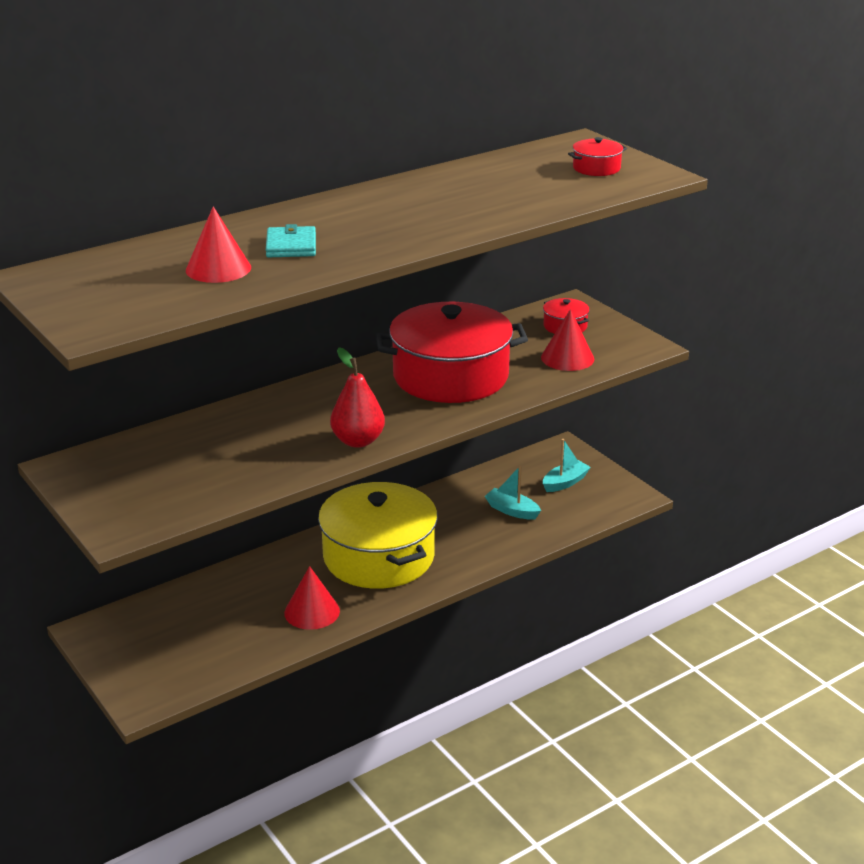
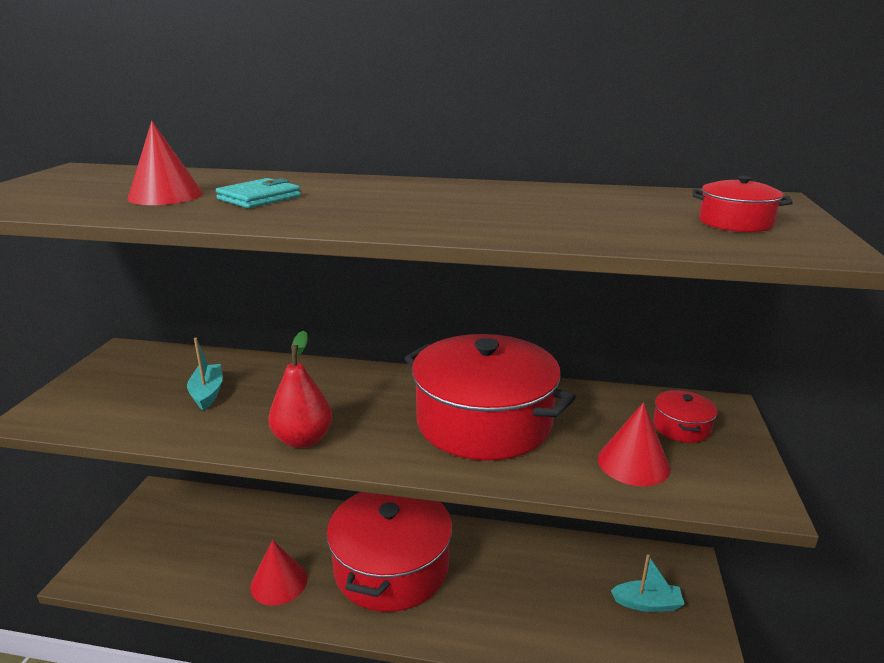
camera: 45 degrees right, 5 degrees down
yellow pot [318,482,438,589] -> red pot [326,492,452,612]
turquoise boat [485,466,541,520] -> turquoise boat moved to [187,338,223,411]

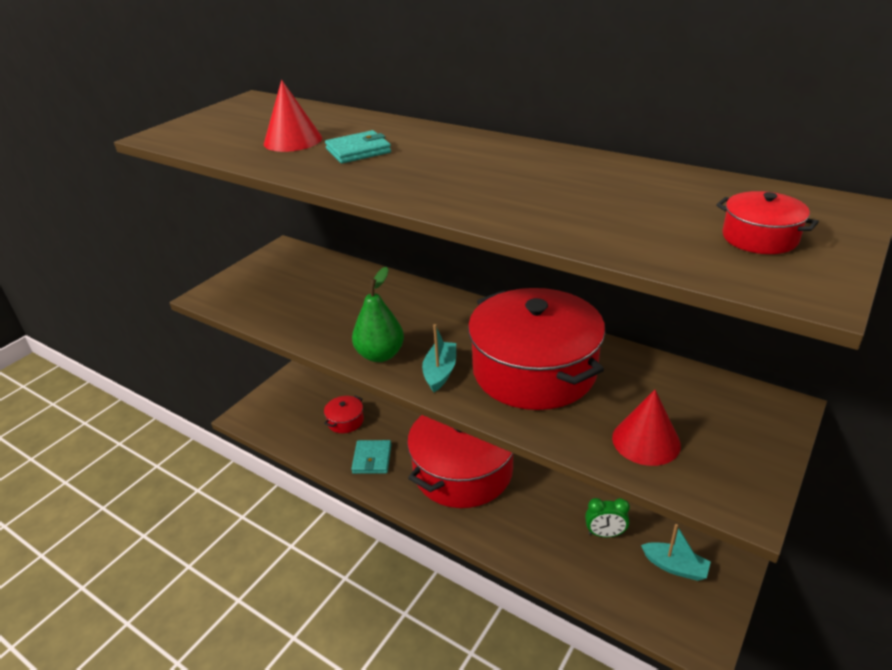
camera: 25 degrees right, 10 degrees up
turquoise boat [187,338,223,411] -> turquoise boat moved to [422,324,456,392]
red cone [250,540,307,606] -> turquoise wallet [351,440,392,474]
red pear [268,330,332,448] -> green pear [352,267,404,362]
red pot [653,390,718,443] -> red pot moved to [324,396,364,433]
none -> green clock [585,498,630,538]

